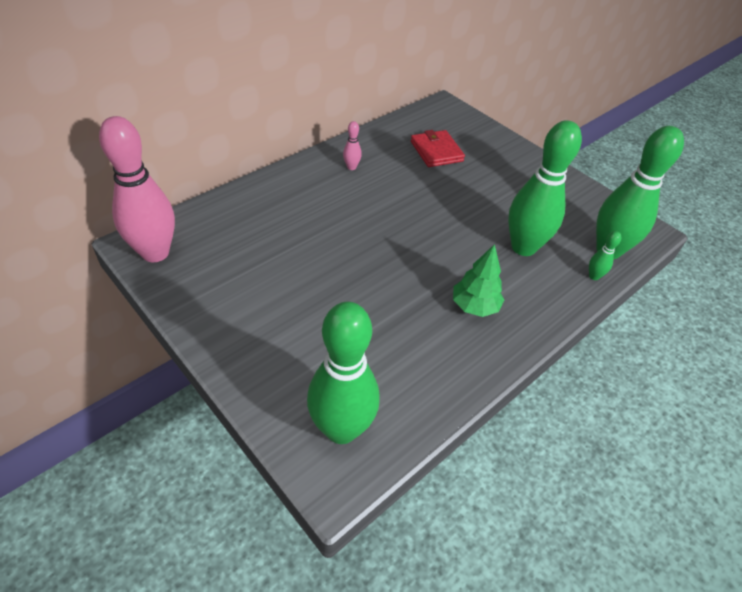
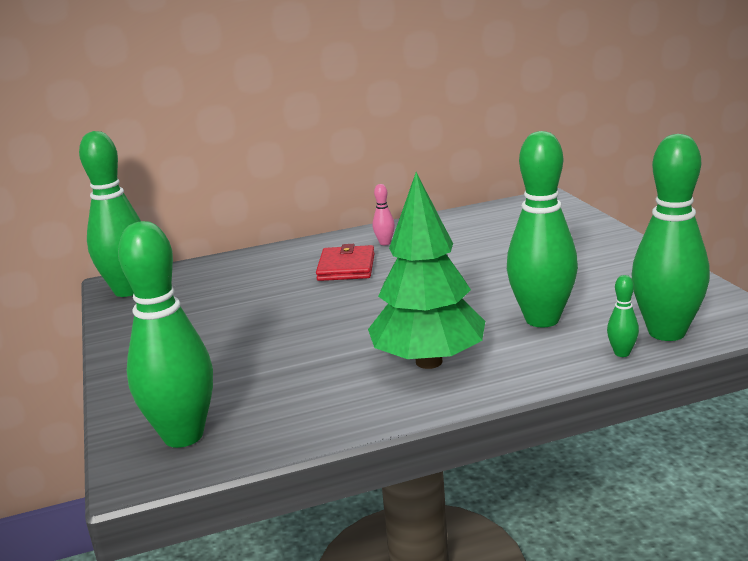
camera: 30 degrees right, 25 degrees down
pink bowling pin [99,116,175,262] -> green bowling pin [79,131,141,297]
red wallet [411,130,465,167] -> red wallet moved to [316,244,375,281]
green tree [453,244,504,317] -> green tree [368,172,485,369], size x1.74

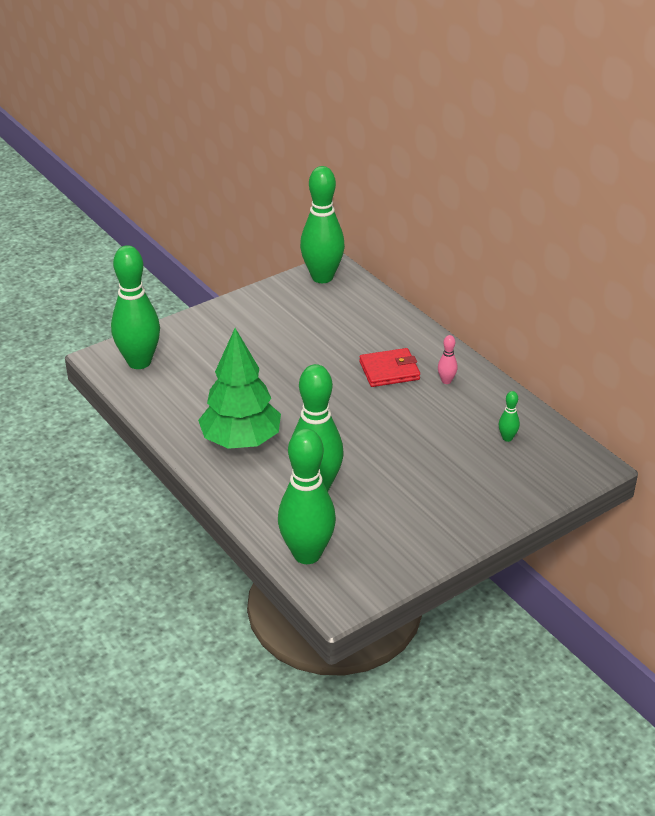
camera: 70 degrees right, 15 degrees up
green bowling pin [607,275,639,357] -> green bowling pin moved to [499,391,520,442]

